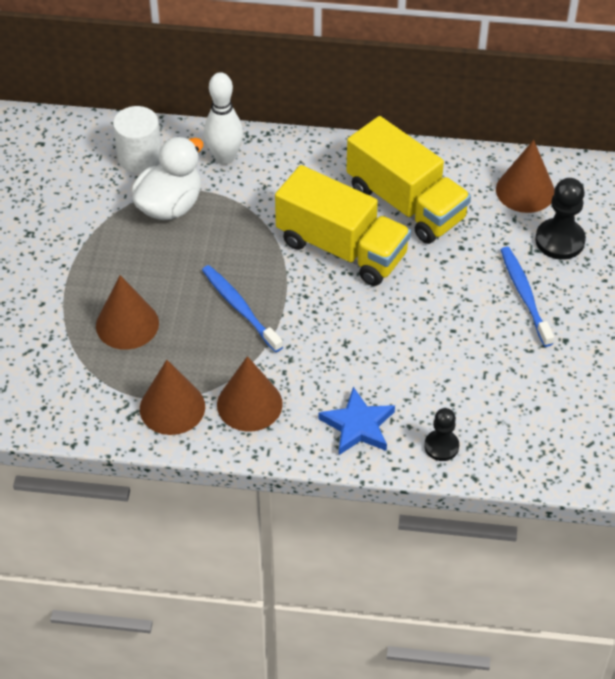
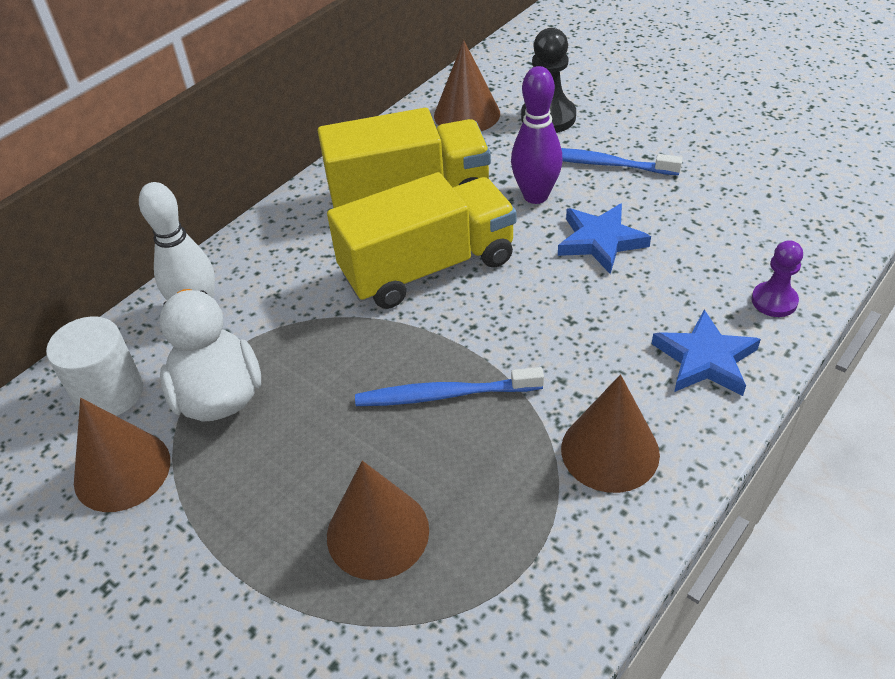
camera: 55 degrees left, 5 degrees down
brown cone [140,360,205,435] -> brown cone moved to [74,398,170,512]
black pawn [424,408,459,461] -> purple pawn [751,240,803,317]
none -> purple bowling pin [511,66,563,204]
none -> blue star [558,203,651,274]

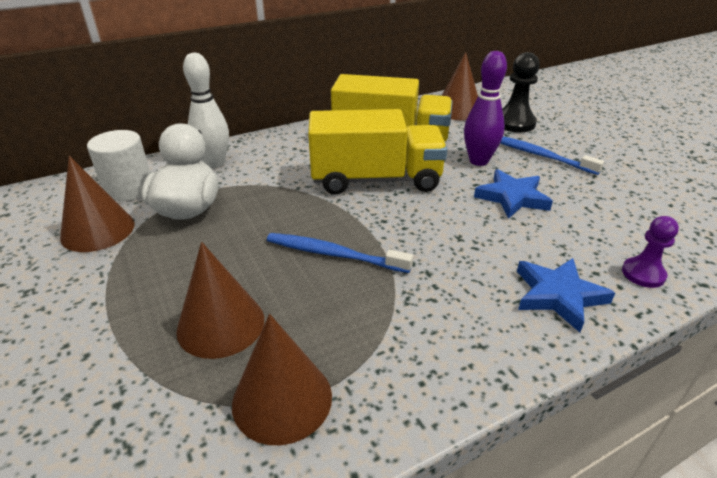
camera: 20 degrees right, 10 degrees down
brown cone [561,375,660,493] -> brown cone moved to [232,314,332,445]

